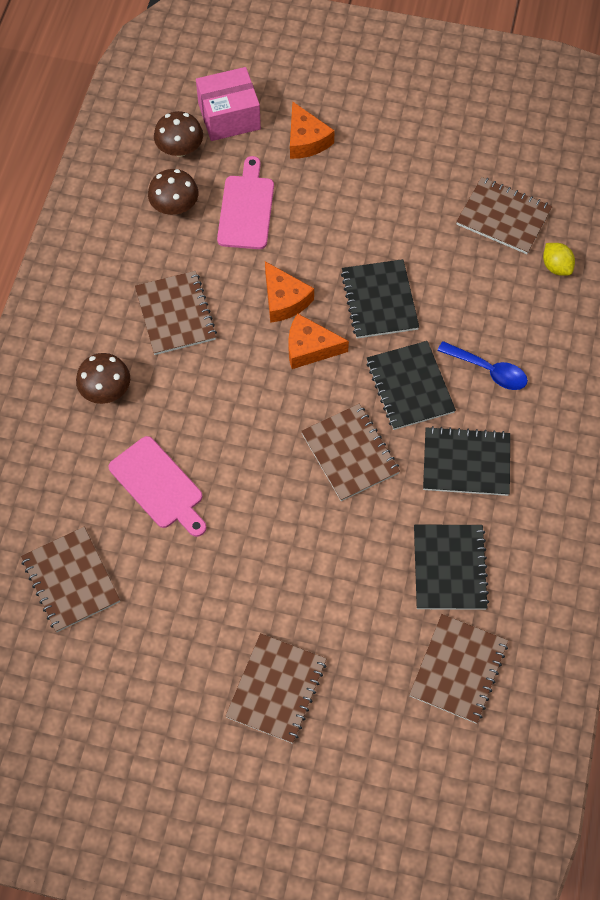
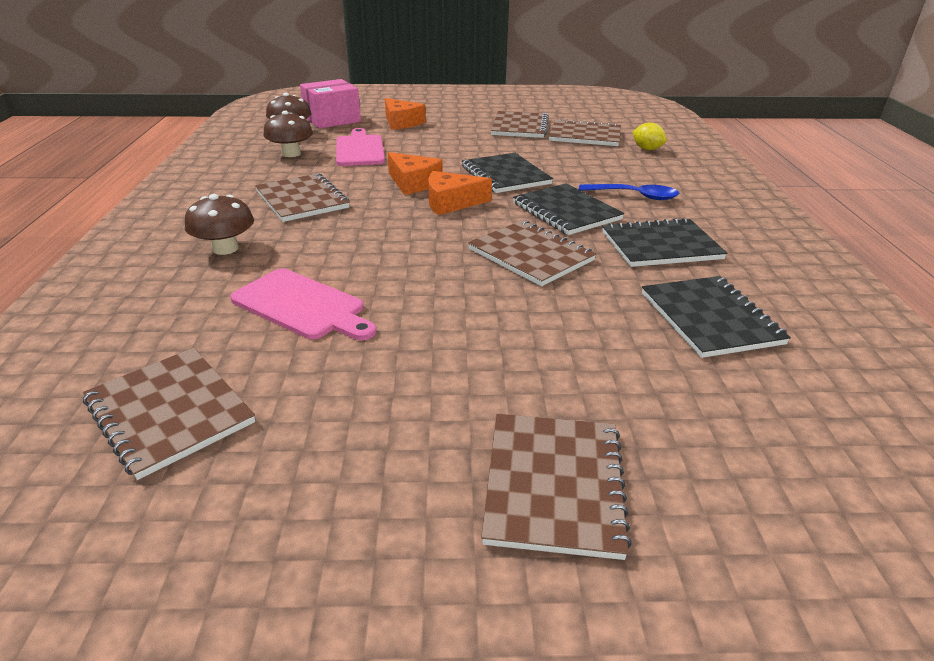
camera: 15 degrees left, 30 degrees down
brown notebook [409,614,508,724] -> brown notebook moved to [491,111,549,138]

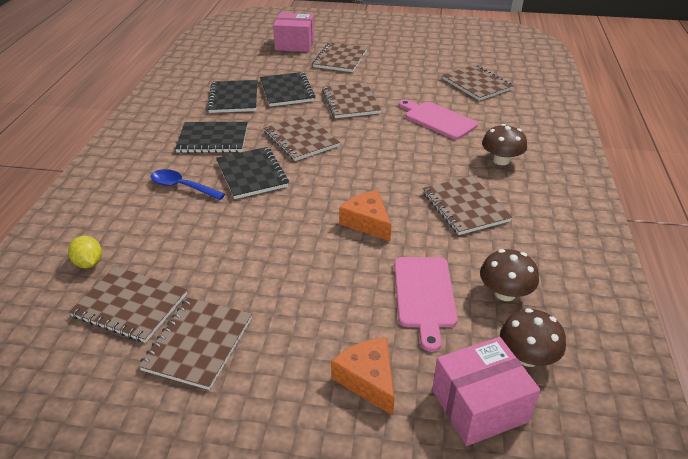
camera: 170 degrees left, 5 degrees up
orange cheese [428,171,492,215] -> none
black notebook [462,153,553,193] -> black notebook moved to [260,72,316,107]
none -> pink box [273,13,314,52]
none -> brown notebook [322,82,381,118]

